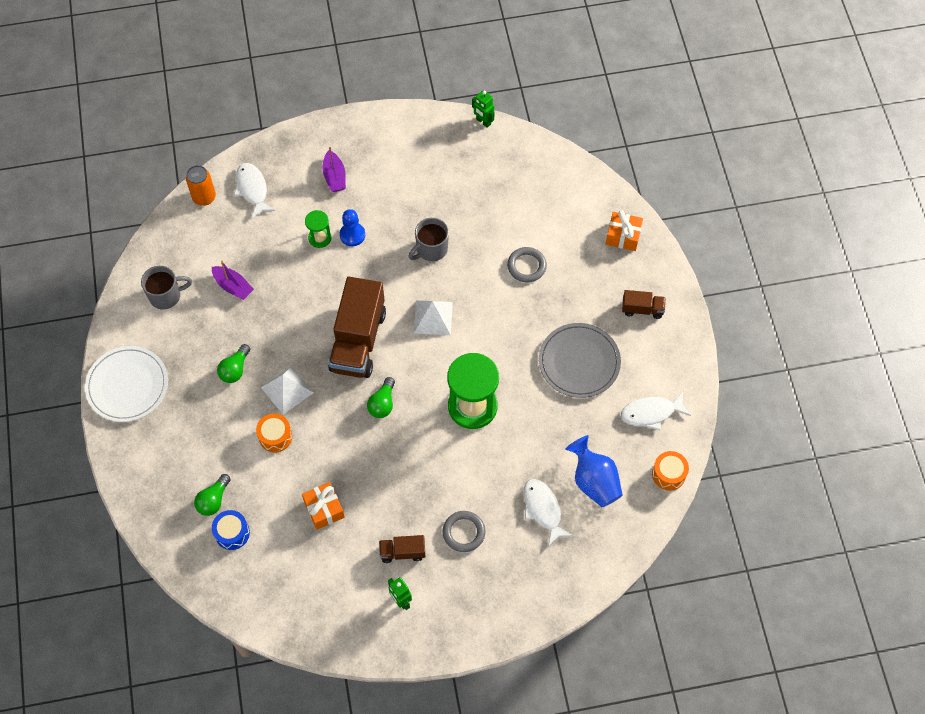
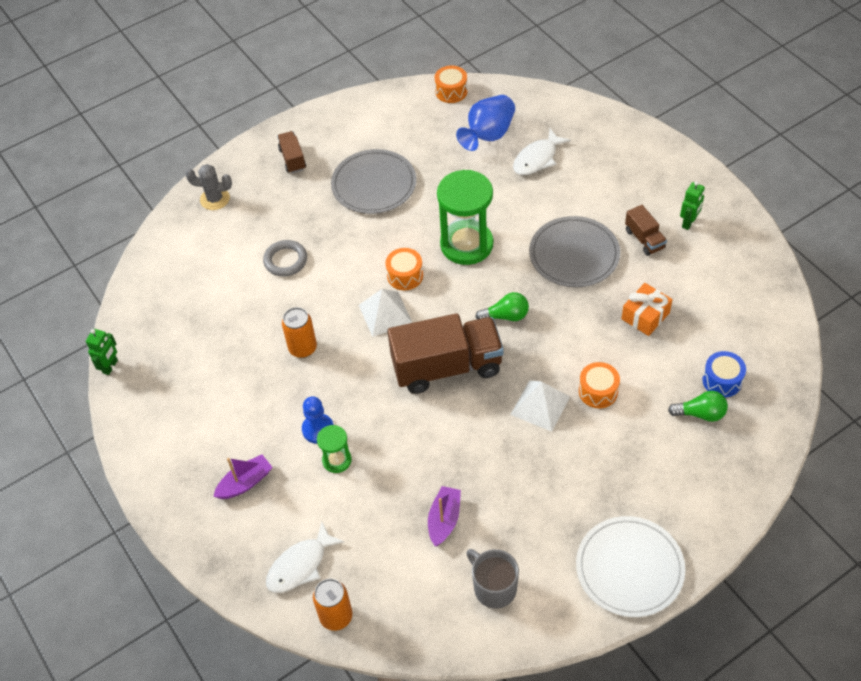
camera: 110 degrees left, 10 degrees down
green light bulb [217,344,250,383] -> none
grey mug [408,218,449,261] -> orange can [282,307,317,358]
grey ring [442,511,486,552] -> none
orange gift [606,210,643,251] -> grey cactus [185,164,232,210]
white fish [621,392,691,430] -> none
none -> orange drum [386,248,423,290]
none -> grey plate [529,216,620,287]

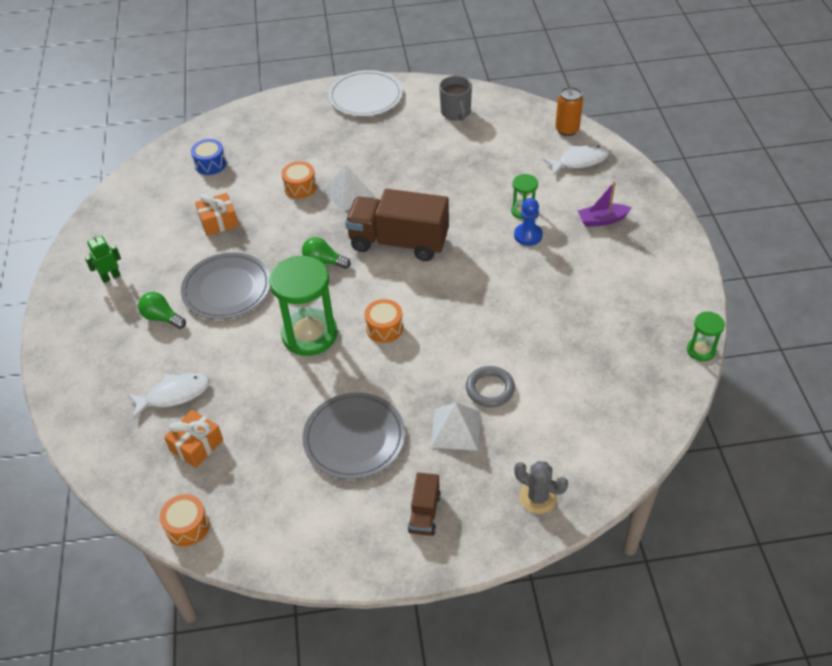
camera: 155 degrees left, 5 degrees down
green robot [86,329,118,375] -> green hourglass [687,312,725,361]
orange can [282,307,317,358] -> none
white pyramid [359,289,412,337] -> white pyramid moved to [431,402,481,451]
purple boat [428,486,461,546] -> none
blue vase [456,95,515,151] -> orange gift [164,409,223,468]
brown truck [625,205,667,256] -> none
green light bulb [668,391,728,422] -> green light bulb moved to [138,292,186,329]

